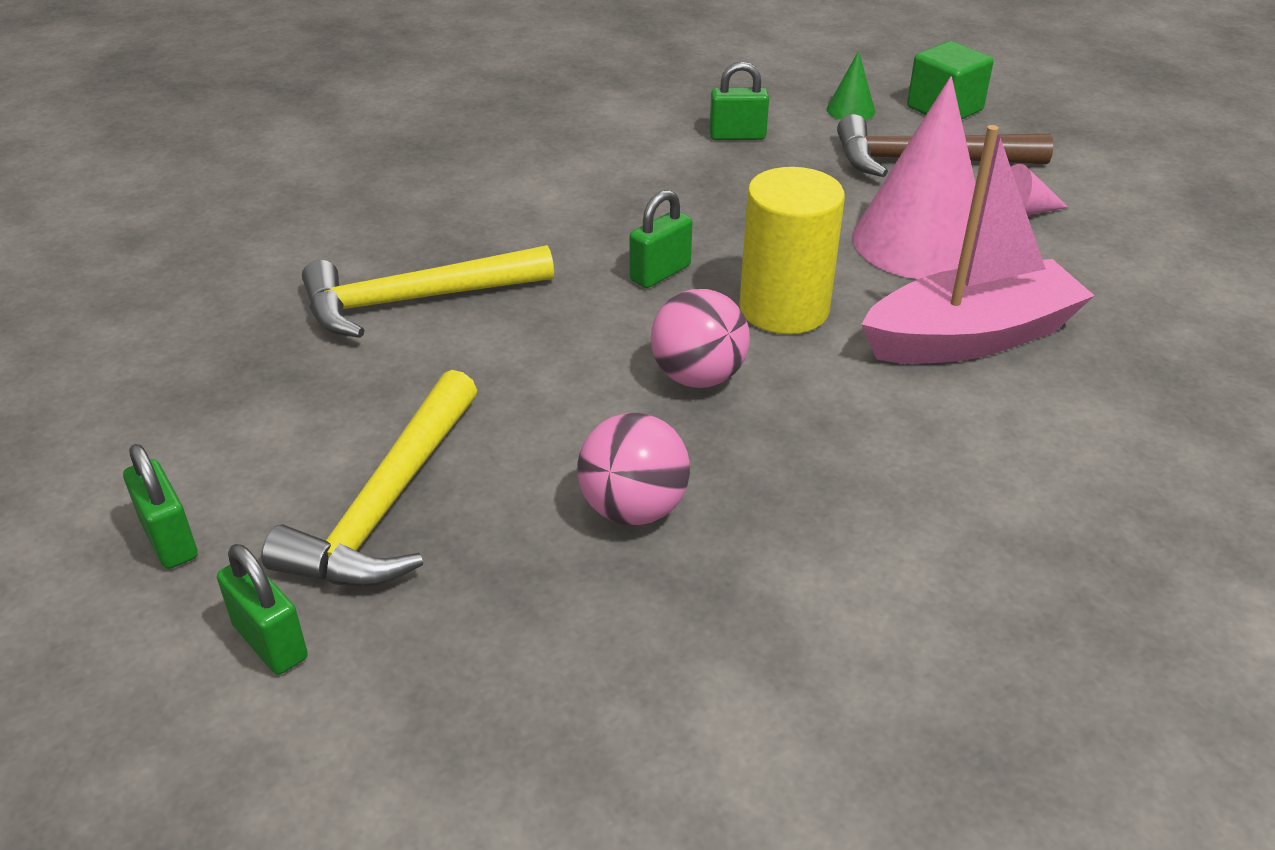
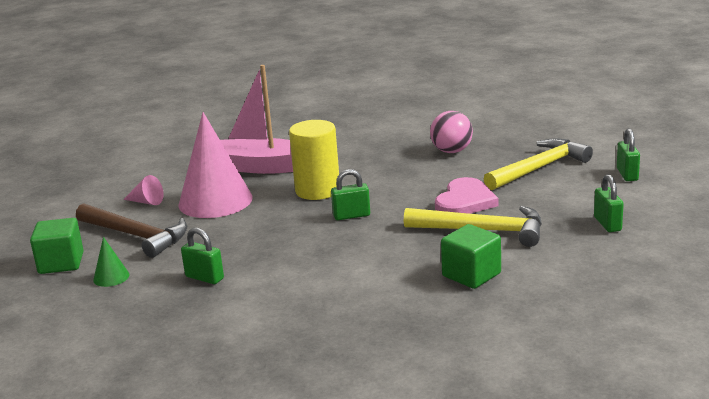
camera: 145 degrees left, 15 degrees down
green padlock [217,544,308,675] -> green padlock moved to [594,174,624,232]
pink ball [651,289,750,388] -> none
none -> pink heart [435,177,498,214]
none -> green cube [441,224,501,289]

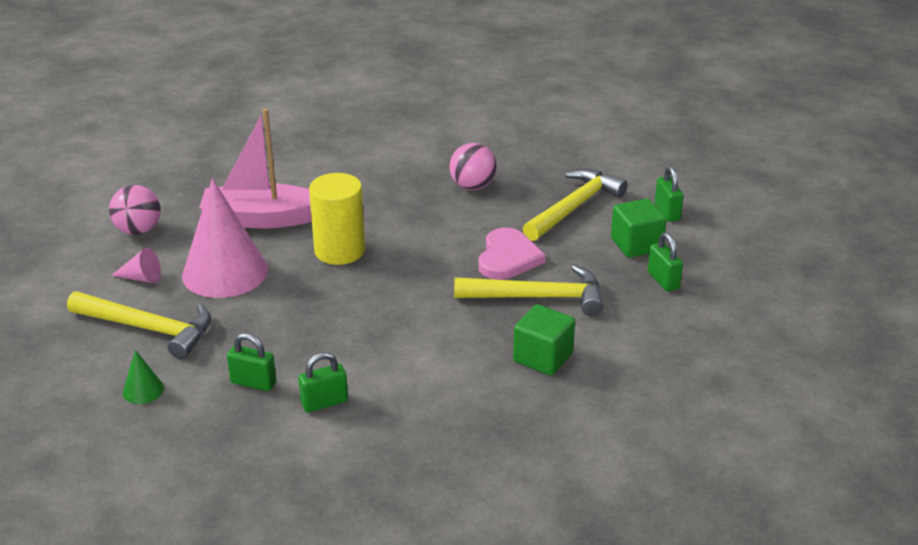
camera: 15 degrees left, 10 degrees up
green cube [30,218,84,274] -> green cube moved to [611,198,667,258]
brown hammer [76,203,187,258] -> yellow hammer [67,291,211,359]
green padlock [331,169,370,220] -> green padlock moved to [298,352,348,413]
none -> pink ball [109,185,161,235]

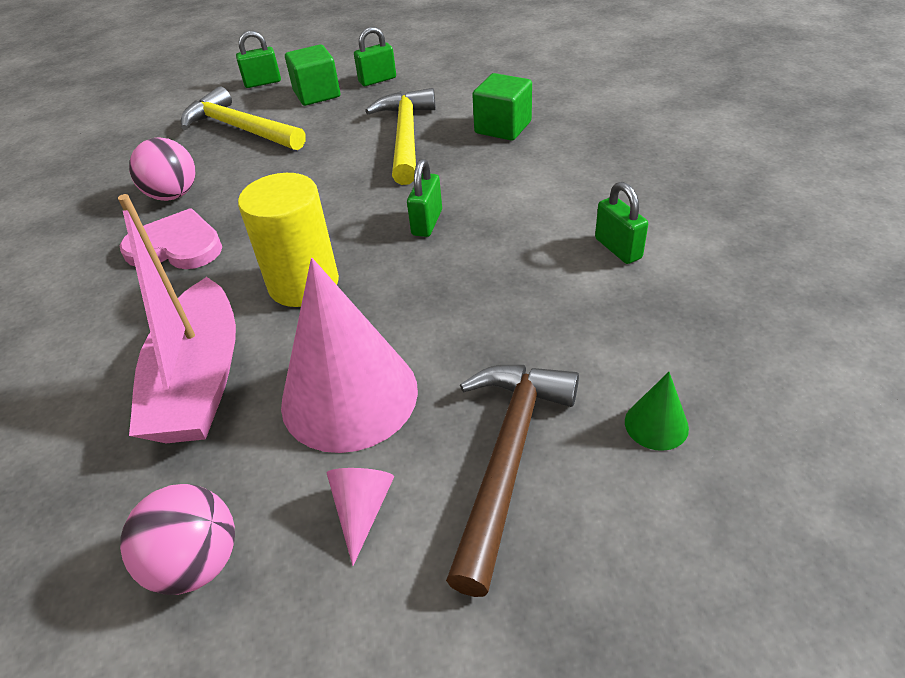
camera: 90 degrees left, 10 degrees up
yellow hammer [67,291,211,359] -> brown hammer [446,365,579,597]
green padlock [227,333,276,391] -> green padlock moved to [407,159,442,237]
pink heart [478,228,546,280] -> pink heart moved to [120,208,222,269]

